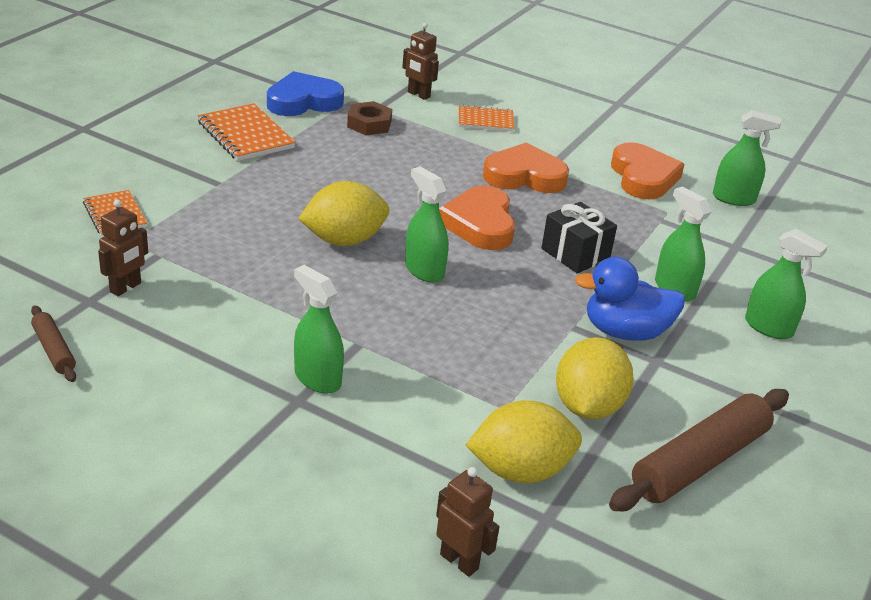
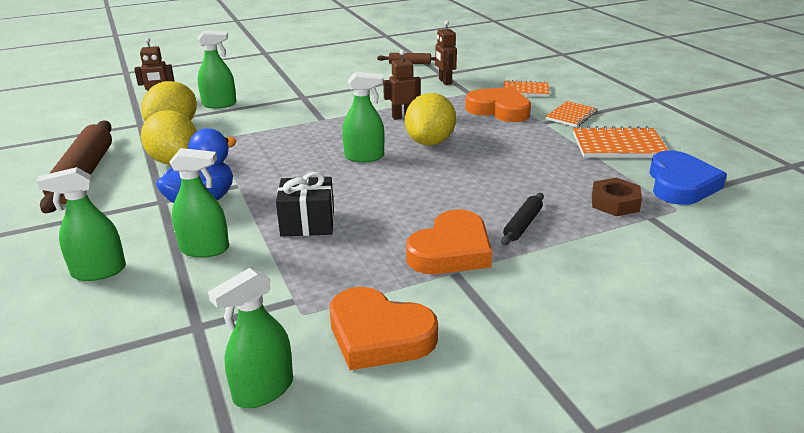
camera: 130 degrees right, 5 degrees down
green spray bottle [294,265,344,394] -> green spray bottle moved to [197,30,236,108]
brown robot [402,23,439,100] -> brown robot moved to [383,50,421,120]
orange heart [439,186,515,250] -> orange heart moved to [465,87,531,122]
orange notebook [459,105,514,131] -> orange notebook moved to [545,101,598,127]
none -> black rolling pin [501,193,544,245]

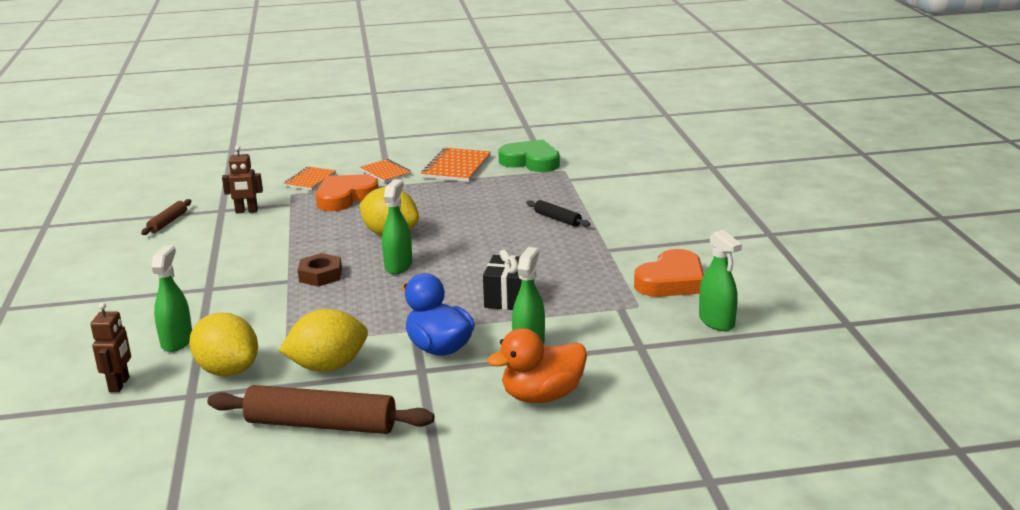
camera: 75 degrees left, 5 degrees down
green spray bottle [37,167,126,281] -> orange duck [487,328,587,403]
brown robot [383,50,421,120] -> none
orange heart [406,209,492,274] -> none
brown nut [592,178,642,216] -> brown nut moved to [298,253,342,287]
blue heart [649,150,727,205] -> green heart [498,140,560,172]

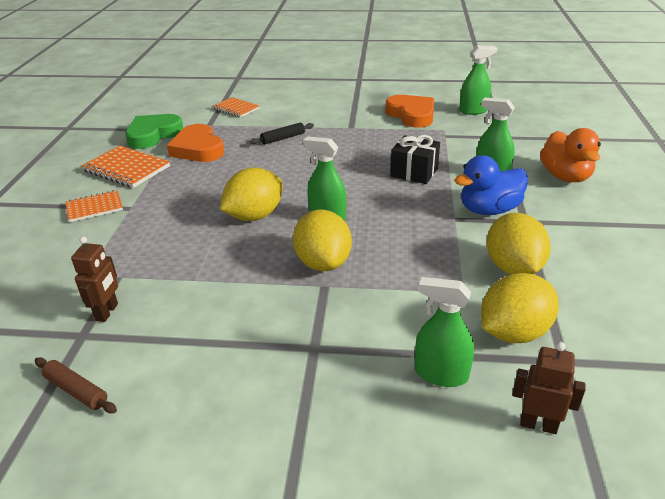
camera: 75 degrees left, 10 degrees up
brown rolling pin [207,385,434,434] -> none
orange notebook [284,167,336,190] -> orange notebook moved to [213,97,259,118]
brown nut [298,253,342,287] -> yellow lemon [293,209,352,271]
orange heart [316,175,379,211] -> orange heart moved to [167,124,224,162]

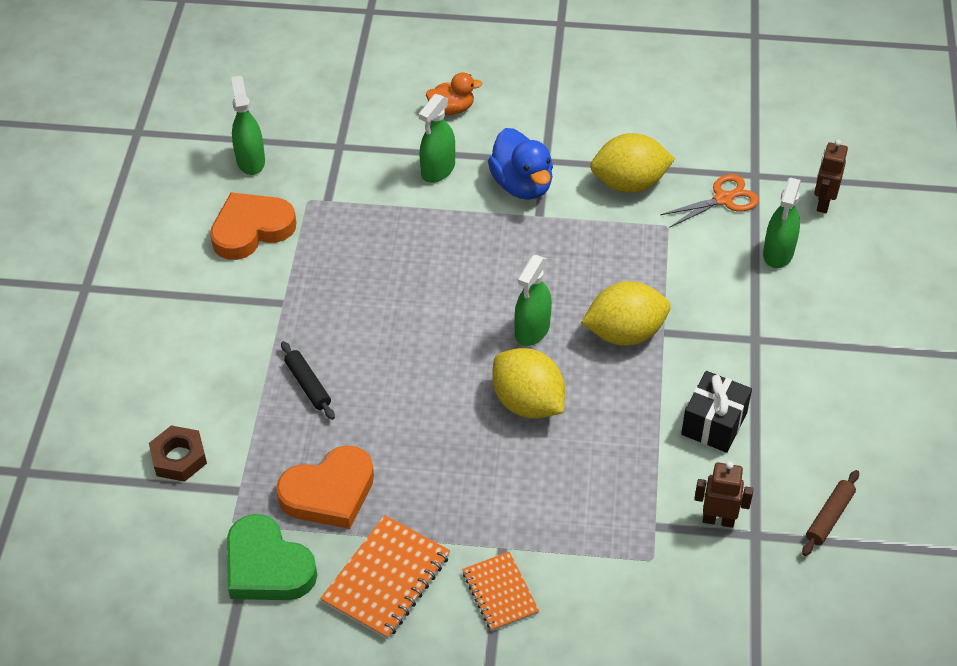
camera: 90 degrees left, 15 degrees up
orange notebook [213,97,259,118] -> brown nut [149,425,207,482]
black gift [390,135,440,184] -> black gift moved to [681,371,752,453]
yellow lemon [481,273,559,343] -> orange scissors [660,174,759,228]
orange duck [540,128,601,182] -> orange duck [426,72,483,115], size x0.63

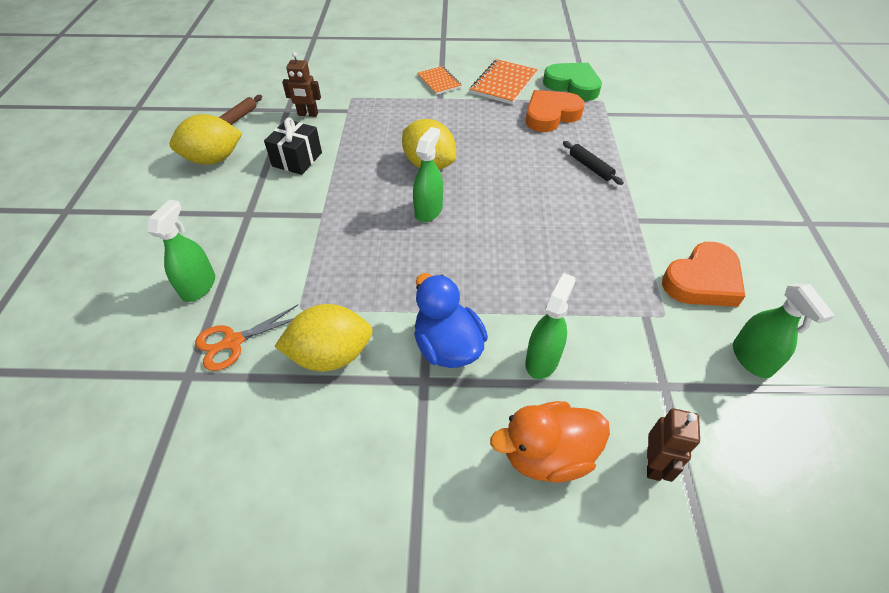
camera: 175 degrees right, 0 degrees up
brown nut [149,425,207,482] -> none
orange duck [426,72,483,115] -> orange duck [490,401,610,482], size x1.60
yellow lemon [581,281,671,346] -> yellow lemon moved to [170,114,242,165]
brown robot [814,140,848,213] -> brown robot moved to [647,408,700,482]

